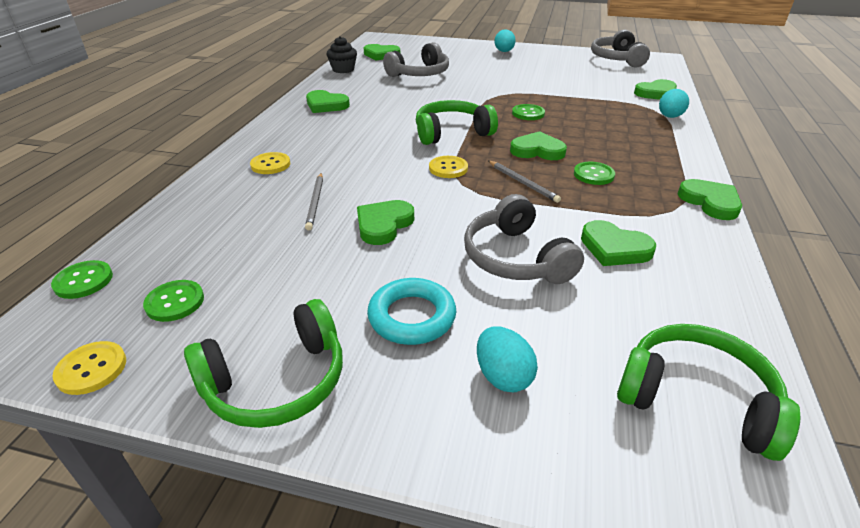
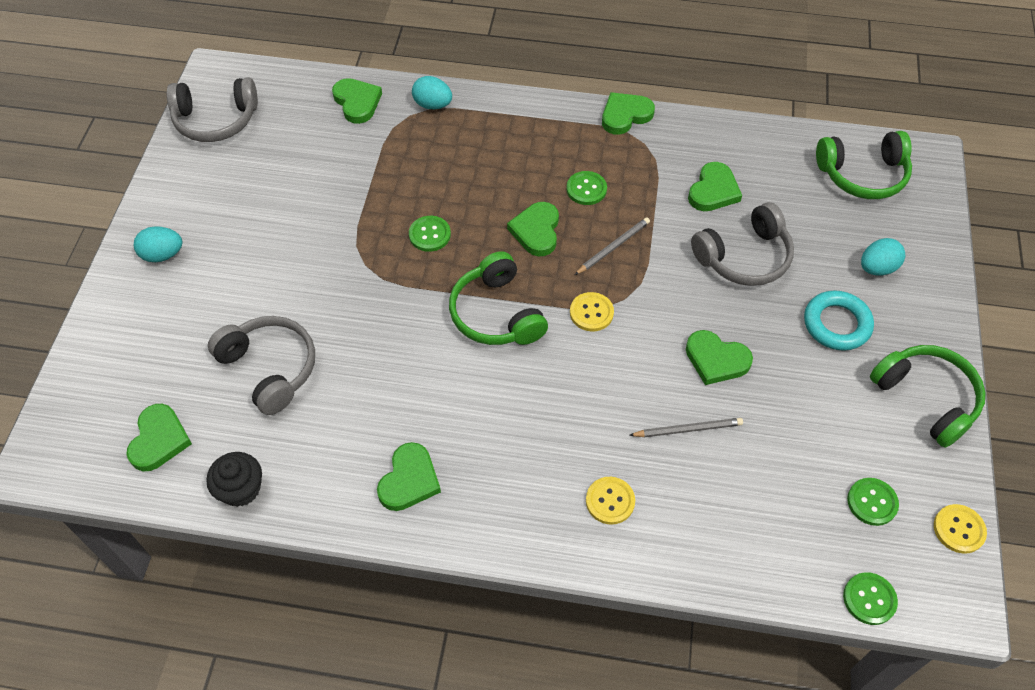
camera: 95 degrees left, 20 degrees up
green headphones [617,324,800,461] -> green headphones turned 120 degrees counterclockwise [816,131,912,199]

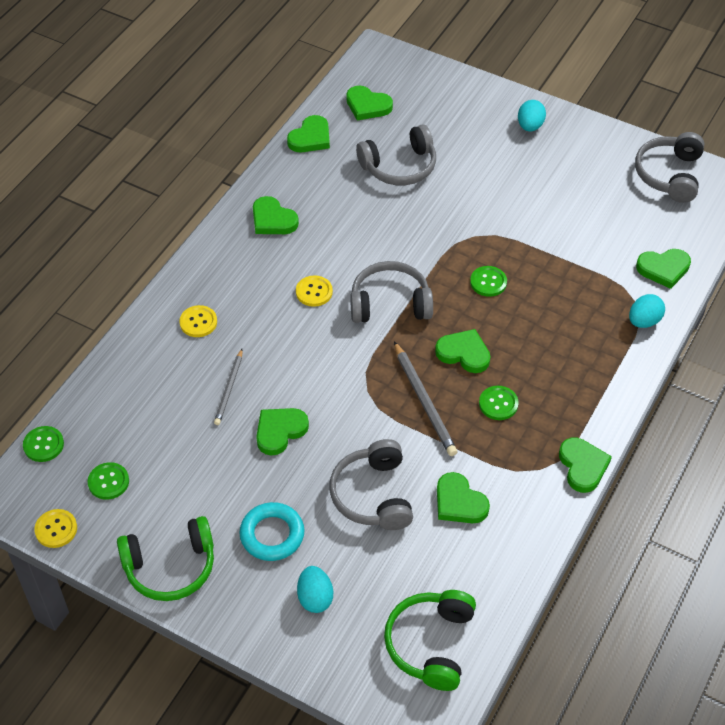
camera: 110 degrees right, 5 degrees down
black cupcake [206,452,262,507] -> green heart [287,115,330,152]
green headphones [449,251,548,345] -> grey headphones [350,261,433,323]
yellow button [570,292,614,331] -> yellow button moved to [296,275,333,307]
grey pencil [575,217,650,275] -> grey pencil [394,341,458,456], size x1.55

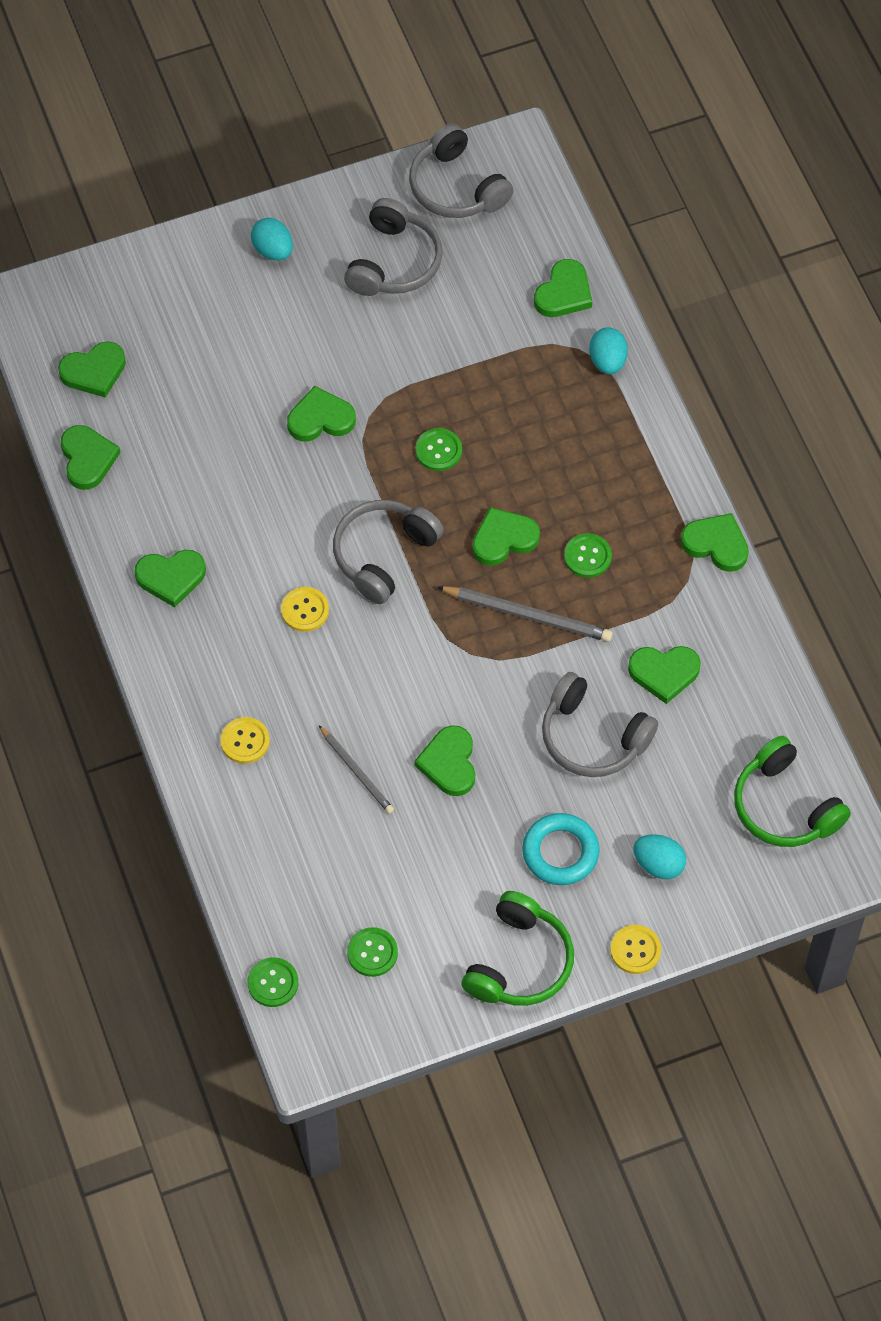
camera: 50 degrees left, 10 degrees up
yellow button [34,509,77,548] -> yellow button moved to [610,925,661,974]
grey headphones [356,124,436,185] -> grey headphones moved to [344,198,443,296]
none -> green heart [287,386,356,441]

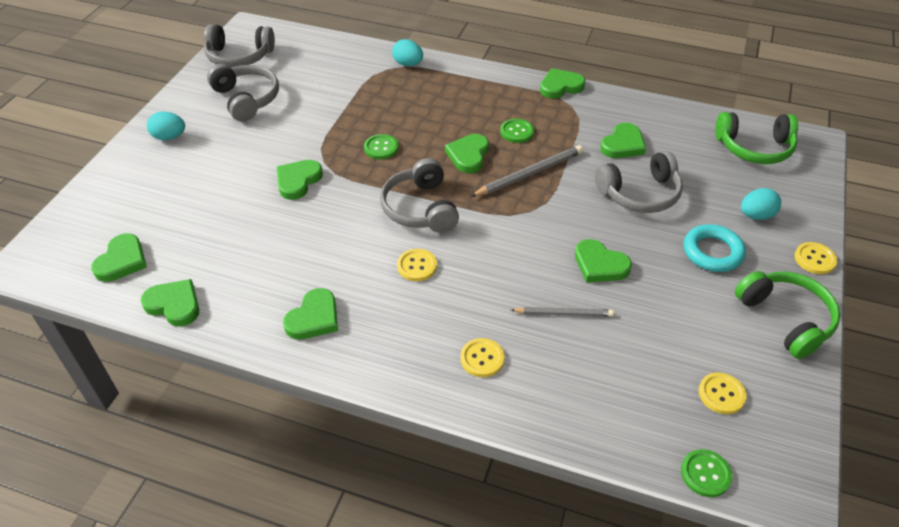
camera: 50 degrees left, 15 degrees down
green button [347,927,398,977] -> yellow button [699,373,747,414]
green heart [534,259,592,317] -> none

